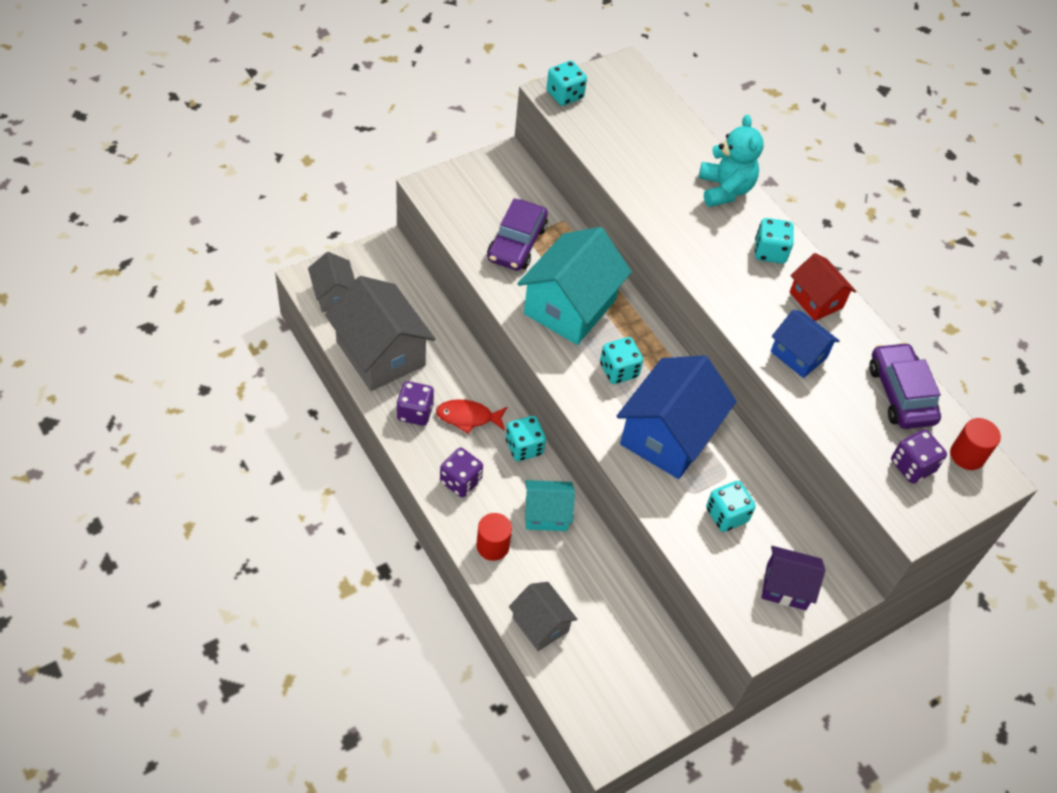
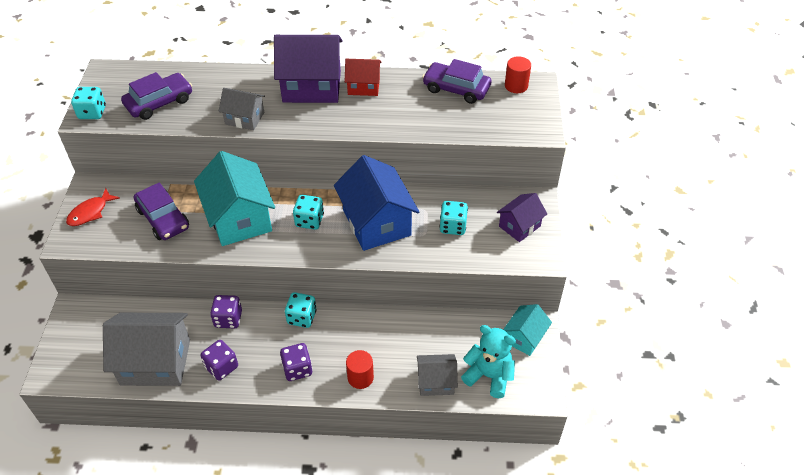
camera: 50 degrees left, 5 degrees down
grey house [308,252,355,312] -> grey house moved to [218,88,265,130]
red fish [436,400,507,434] -> red fish moved to [66,188,120,226]
turquoise house [525,480,575,531] -> turquoise house moved to [503,304,552,356]
turquoise teddy bear [699,115,764,207] -> turquoise teddy bear moved to [461,325,516,398]
turquoise dice [755,218,794,264] -> purple house [274,35,342,103]
blue house [771,310,840,378] -> none
purple dice [891,429,947,483] -> purple dice moved to [210,295,242,328]
none -> purple car [121,72,192,120]

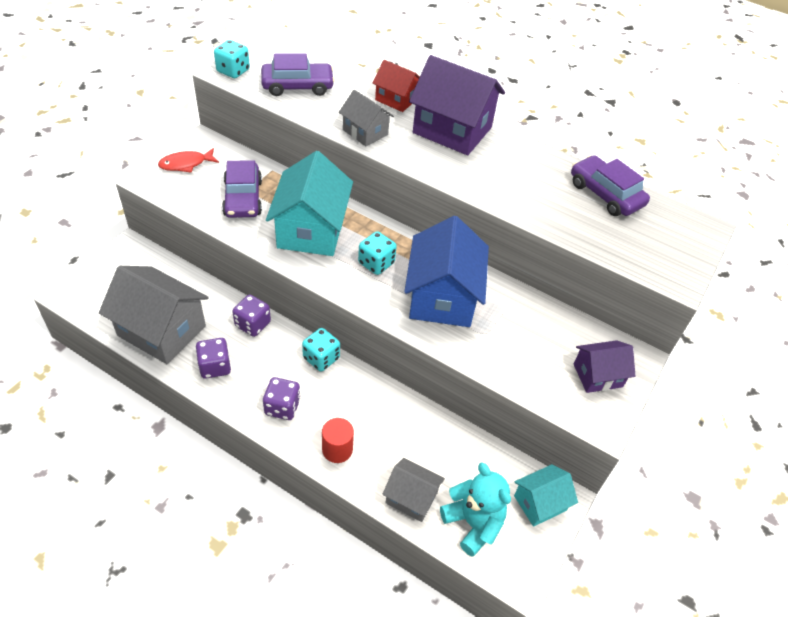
camera: 25 degrees right, 0 degrees up
red house [345,59,381,96] -> red house moved to [373,60,420,112]
turquoise dice [439,201,468,235] -> none
red cylinder [505,56,531,93] -> none

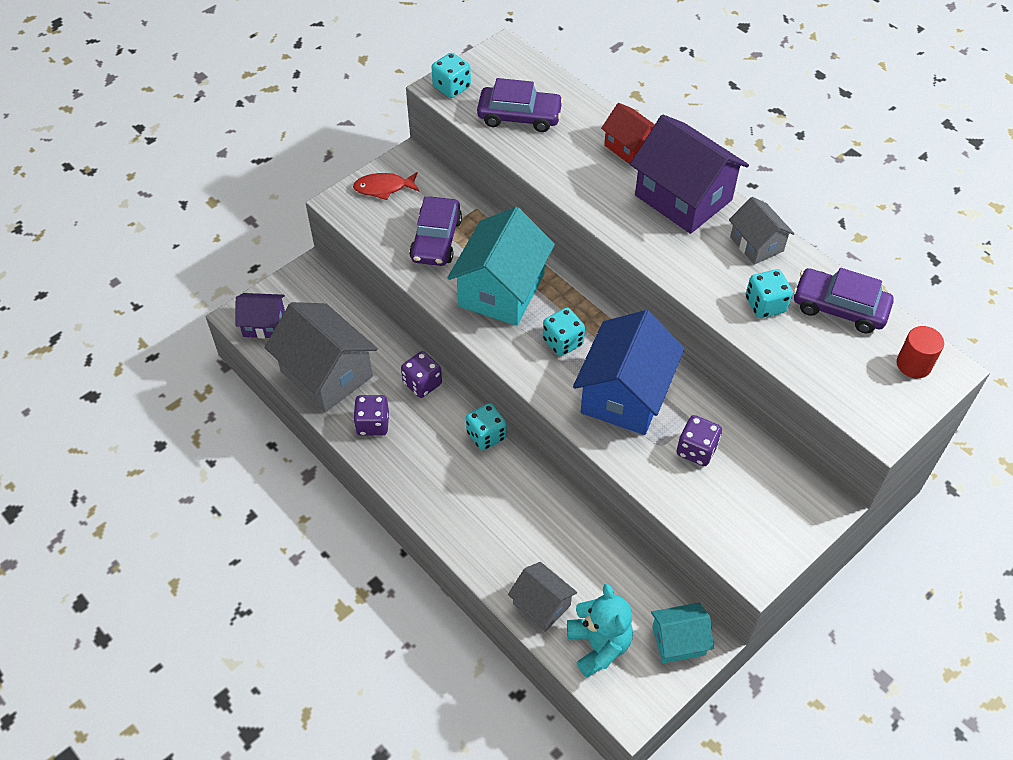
camera: 20 degrees right, 5 degrees up
purple dice [263,377,300,420] -> purple dice moved to [677,415,722,466]
red cylinder [322,418,354,463] -> red cylinder moved to [897,326,944,378]
grey house [339,90,394,146] -> grey house moved to [729,197,795,265]
purple car [571,155,650,216] -> purple car turned 45 degrees counterclockwise [793,268,894,333]
purple house [574,340,635,393] -> purple house moved to [236,293,285,339]
none -> turquoise dice [746,269,793,318]

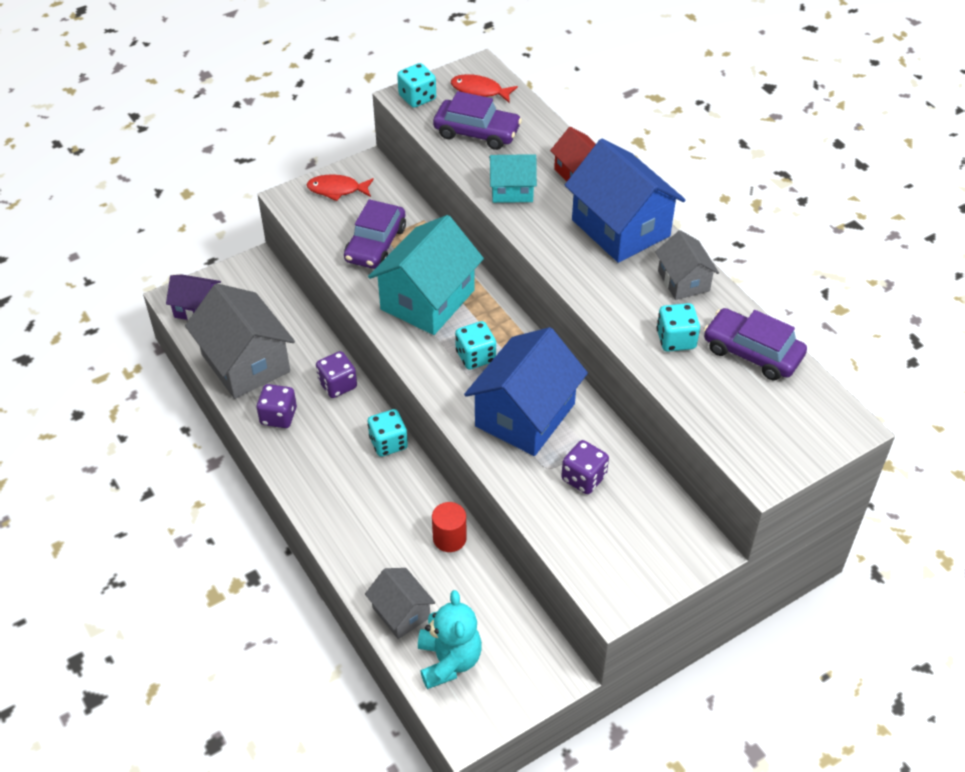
camera: 10 degrees right, 5 degrees down
purple house [630,114,749,234] -> blue house [565,139,685,263]
turquoise house [651,603,714,663] -> turquoise house moved to [489,154,537,203]
red cylinder [897,326,944,378] -> red cylinder moved to [432,502,467,552]
none -> red fish [451,74,518,103]

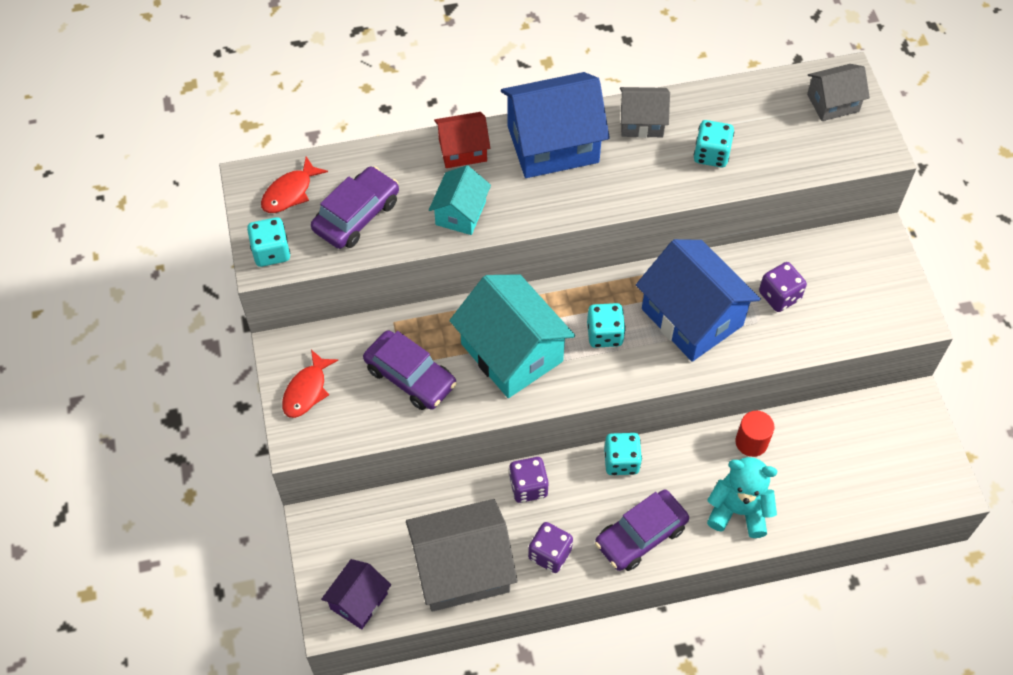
camera: 70 degrees left, 10 degrees up
grey house [365,568,435,639] -> grey house moved to [807,64,870,121]
turquoise teddy bear [418,590,482,689] -> turquoise teddy bear moved to [707,457,777,538]
purple car [704,308,807,380] -> purple car moved to [595,490,689,571]

